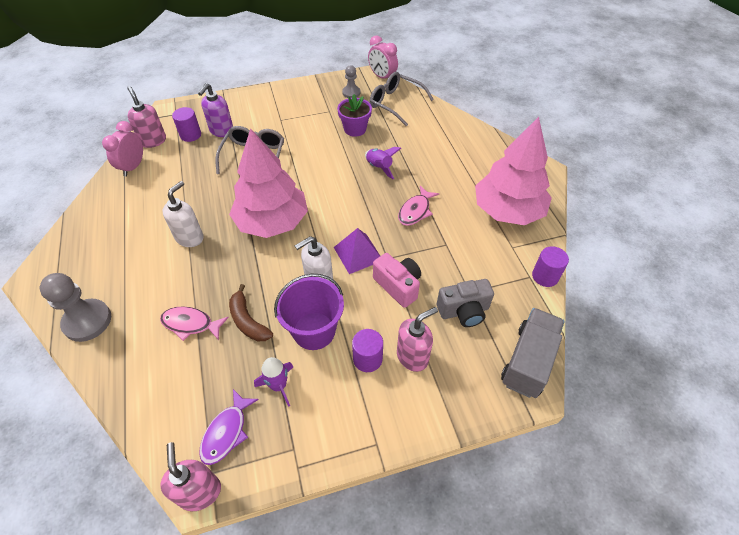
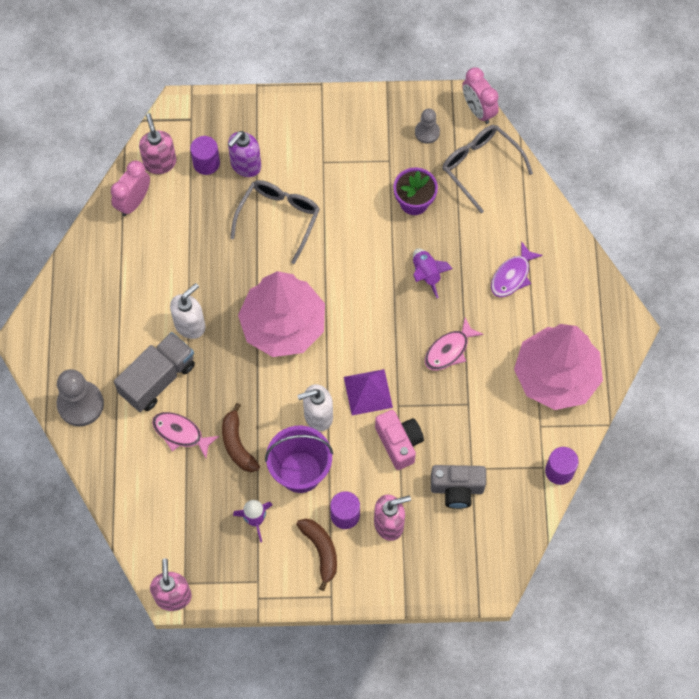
camera: 15 degrees right, 15 degrees up
purple fish [199,389,259,465] -> purple fish moved to [491,241,543,297]
grey truck [501,308,565,398] -> grey truck moved to [114,332,195,412]
none -> brown banana [296,518,337,591]

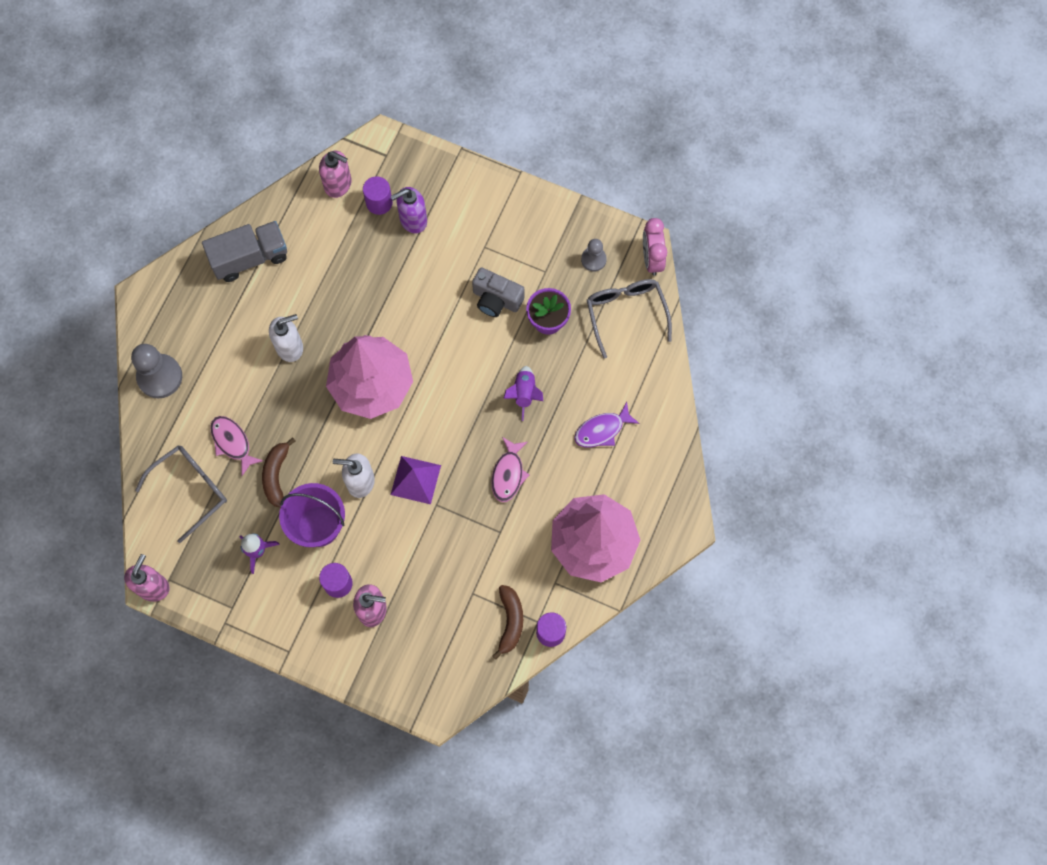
camera: 25 degrees right, 5 degrees up
pink clock [111,161,150,216] -> none
grey truck [114,332,195,412] -> grey truck moved to [202,221,287,282]
pink soap dispenser [139,113,176,174] -> pink soap dispenser turned 105 degrees clockwise [319,151,352,198]
grey glasses [230,180,320,264] -> grey glasses moved to [135,445,227,543]
brown banana [296,518,337,591] -> brown banana moved to [492,585,523,660]
pink camera [375,410,424,470] -> none
pink fish [425,317,484,371] -> pink fish turned 60 degrees counterclockwise [491,437,529,502]
grey camera [431,465,486,509] -> grey camera moved to [472,267,524,317]

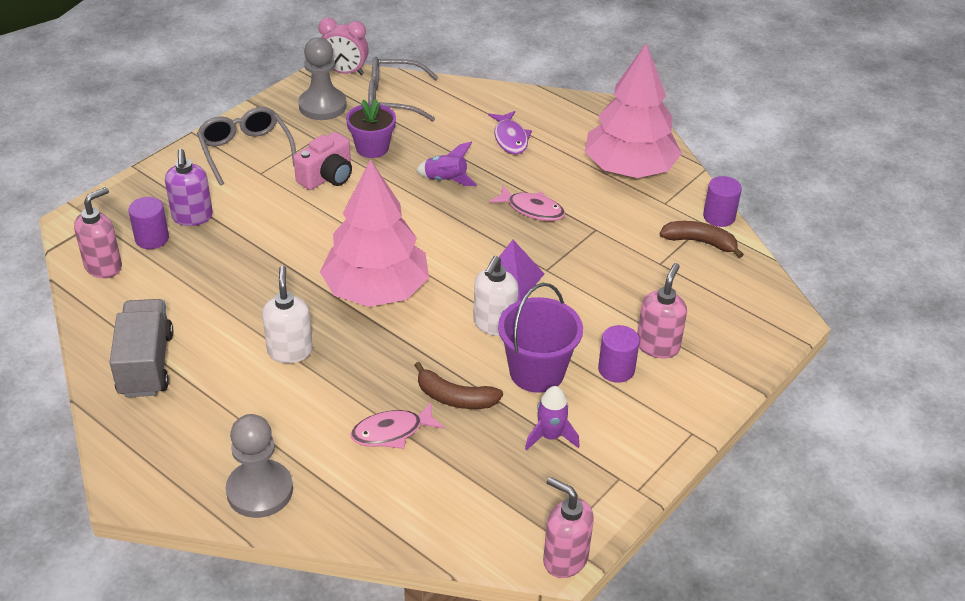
camera: 75 degrees left, 30 degrees down
grey glasses [135,445,227,543] -> grey glasses moved to [197,107,296,186]
grey camera [472,267,524,317] -> pink camera [294,132,352,190]
grey pawn [581,239,607,272] -> grey pawn [298,37,347,120], size x1.73

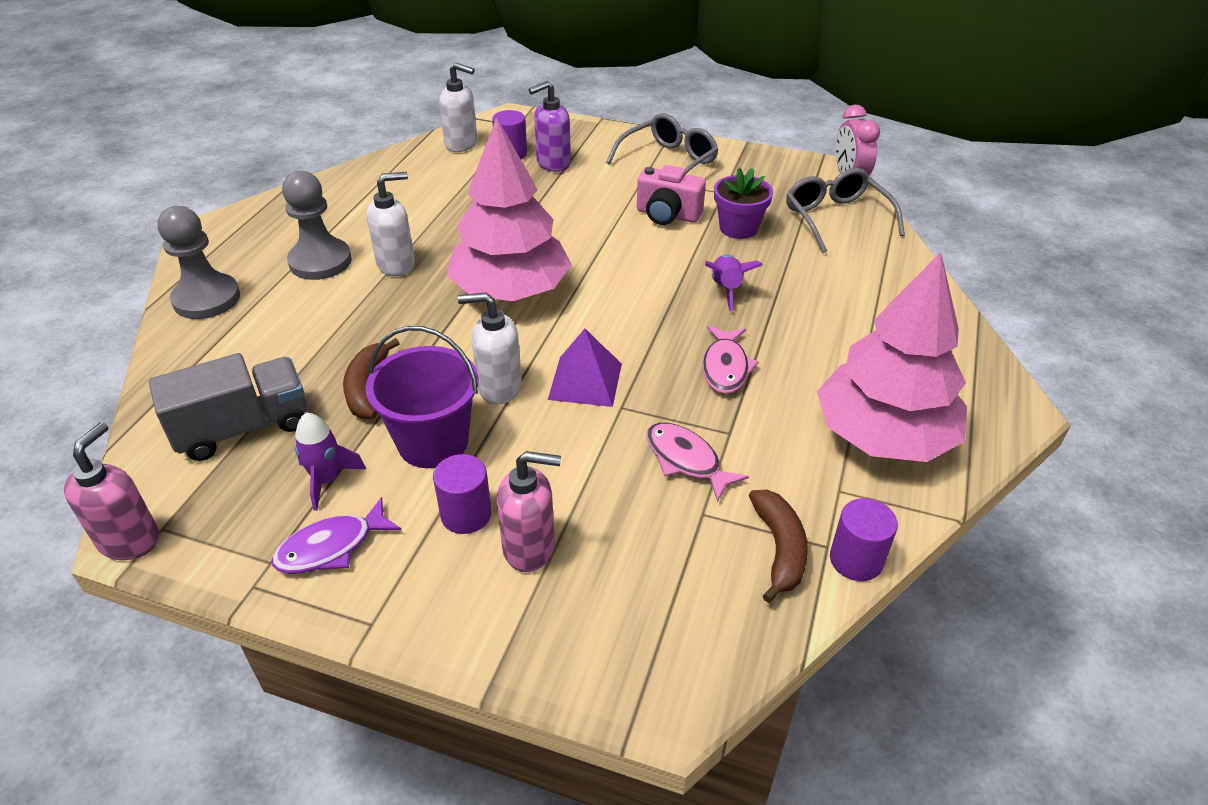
camera: 70 degrees right, 0 degrees up
pink soap dispenser [74,187,122,278] -> white soap dispenser [439,63,477,152]
grey truck [109,299,173,397] -> grey truck moved to [149,353,307,461]
grey pawn [298,37,347,120] -> grey pawn moved to [282,171,352,280]
pink fish [351,402,444,449] -> pink fish moved to [646,423,749,502]
purple fish [488,111,532,154] -> purple fish moved to [272,497,401,574]

